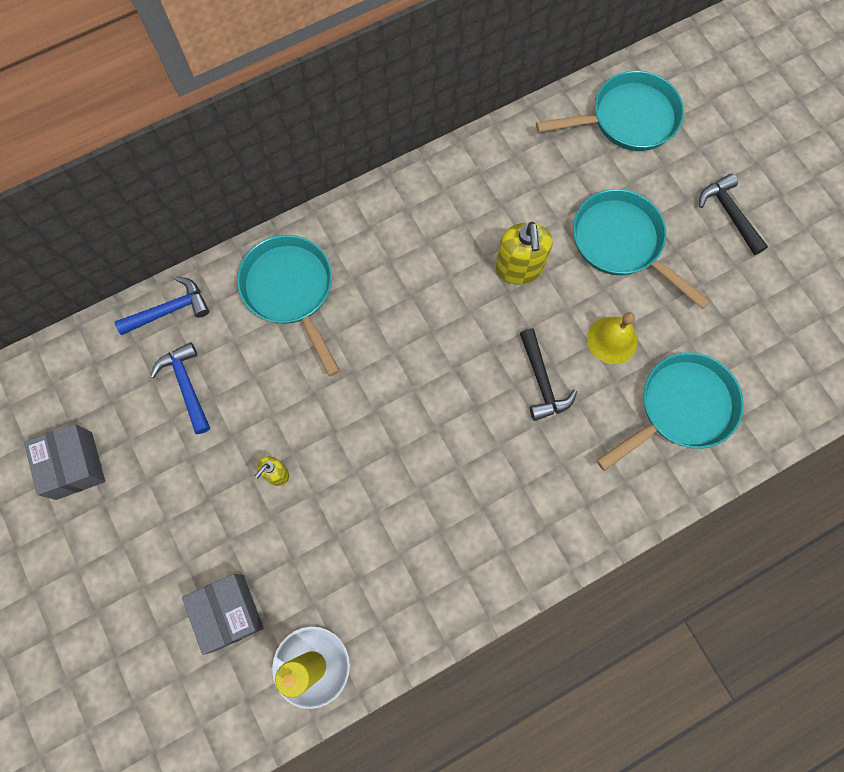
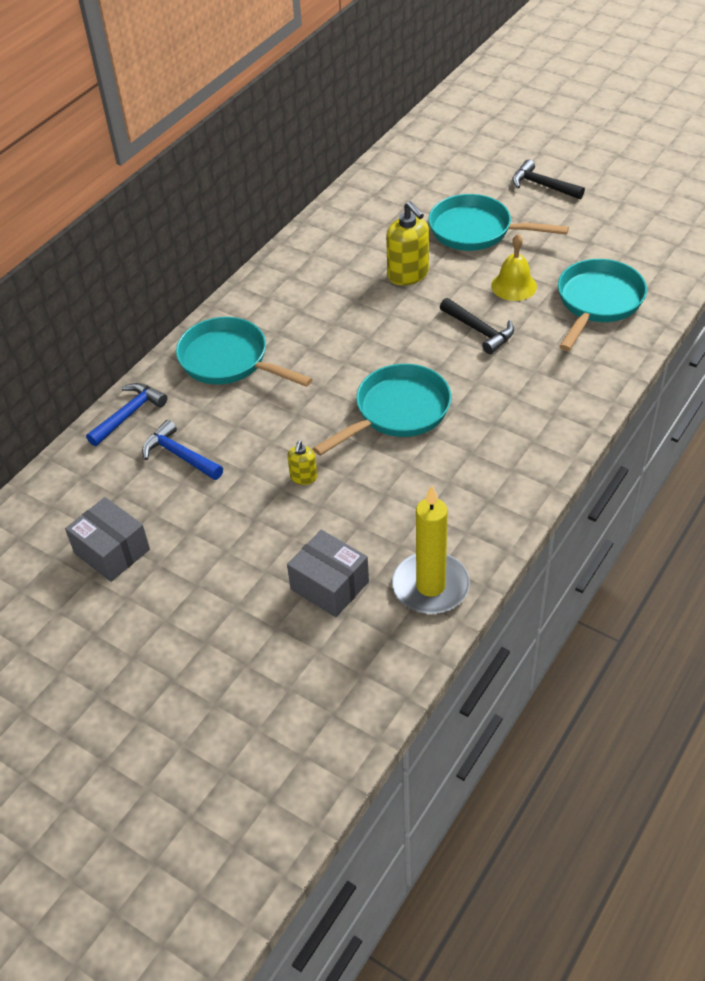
camera: 25 degrees left, 25 degrees down
turquoise pan [536,71,684,151] -> turquoise pan moved to [313,364,451,456]

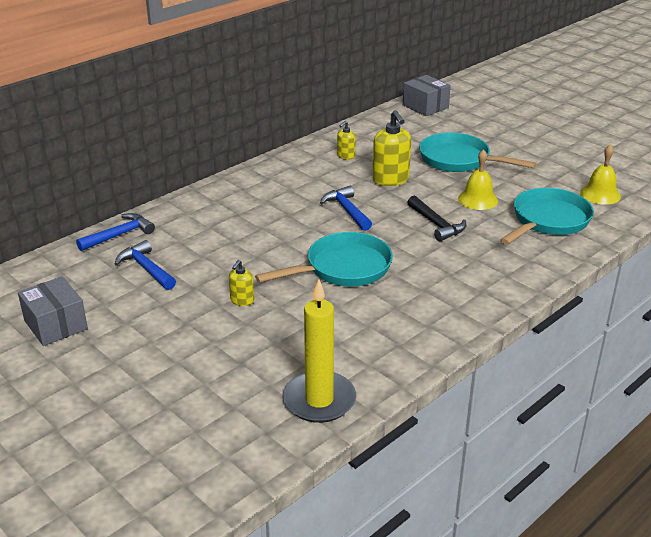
camera: 10 degrees right, 15 degrees down
turquoise pan [176,317,312,387] -> none
grey box [287,530,369,617] -> grey box moved to [403,75,451,116]
black hammer [512,159,585,199] -> none
none -> blue hammer [320,186,372,231]
none -> yellow soap dispenser [337,121,356,160]
none -> yellow bell [580,145,621,205]

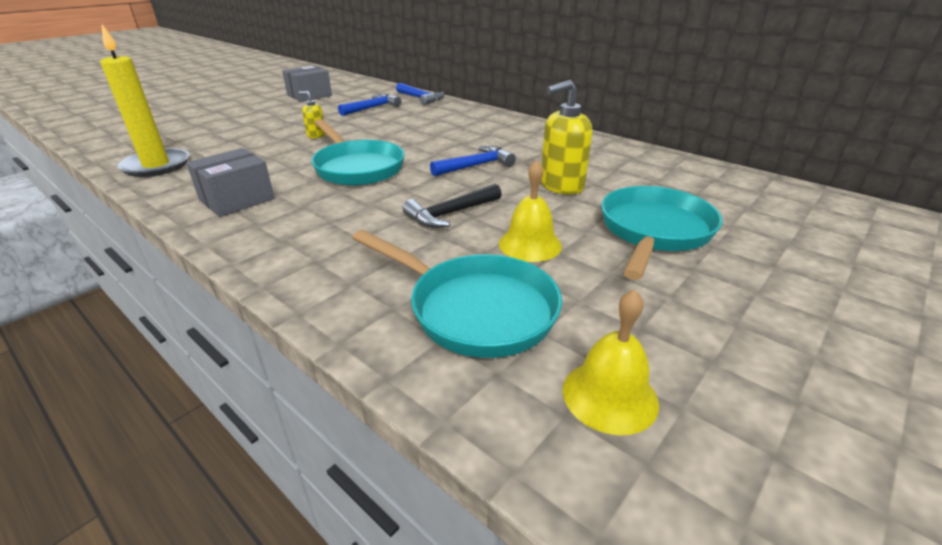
camera: 85 degrees right, 0 degrees up
yellow soap dispenser [337,121,356,160] -> none
grey box [403,75,451,116] -> grey box moved to [186,148,275,217]

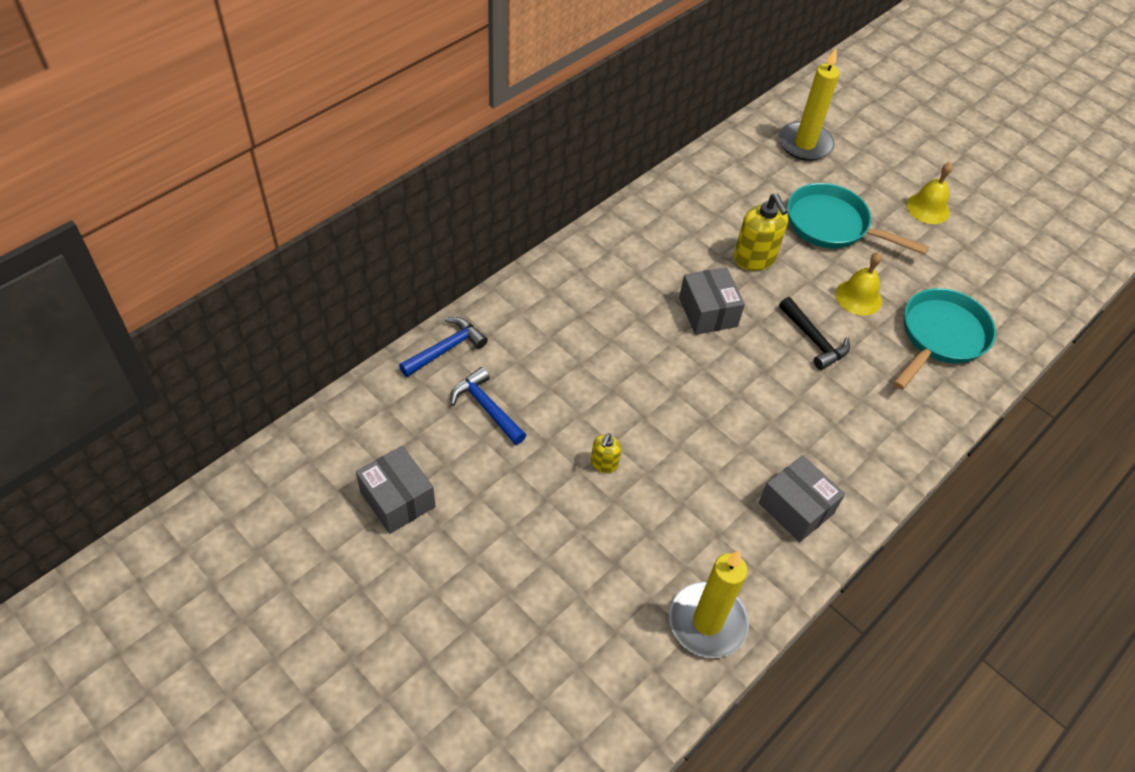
camera: 90 degrees left, 20 degrees up
turquoise pan [311,119,405,186] -> none
blue hammer [430,146,516,176] -> grey box [679,267,745,335]
yellow bell [563,289,659,435] -> yellow bell moved to [906,162,953,224]
none -> yellow candle [779,48,840,161]

